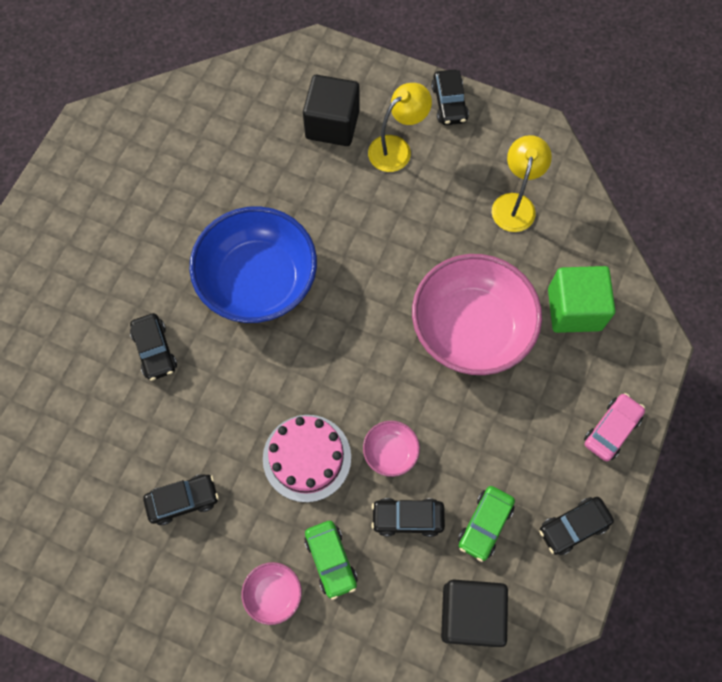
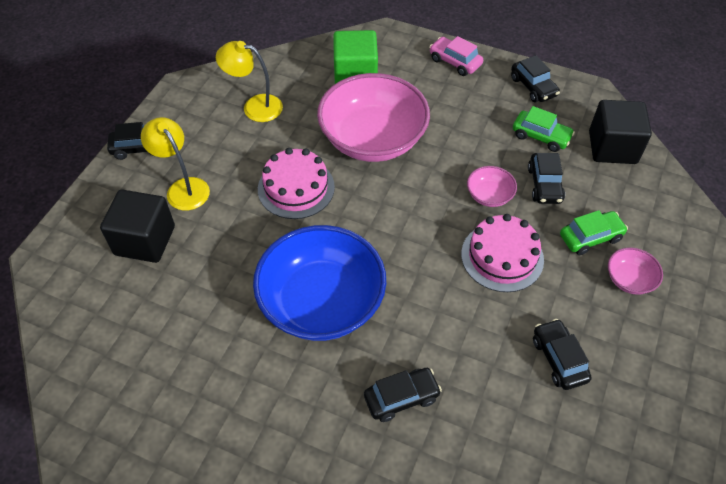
camera: 90 degrees left, 15 degrees down
none -> pink cake [258,148,335,219]

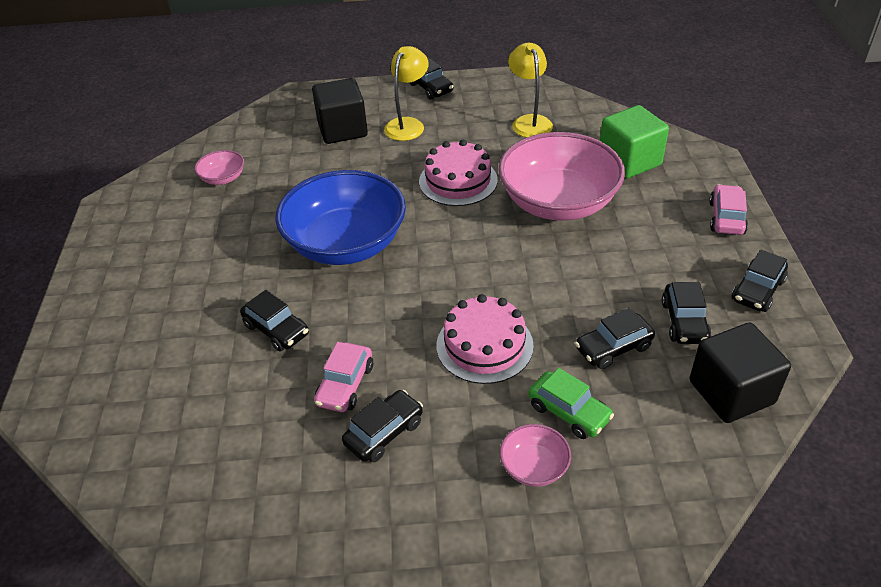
camera: 65 degrees right, 10 degrees down
pink bowl [467,166,517,207] -> pink bowl moved to [195,150,244,185]
green car [513,106,575,152] -> black car [662,282,711,344]
none -> pink car [314,342,373,412]

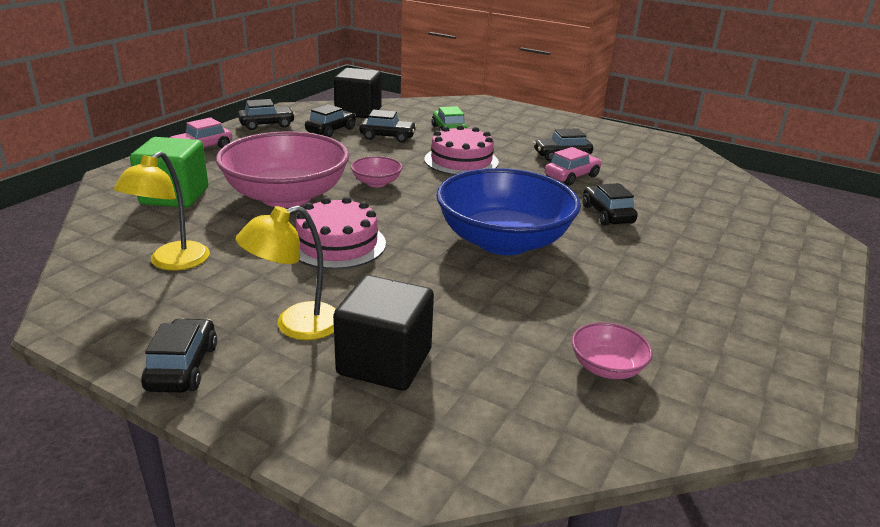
camera: 150 degrees left, 15 degrees down
pink bowl [500,424,571,487] -> pink bowl moved to [351,156,403,187]

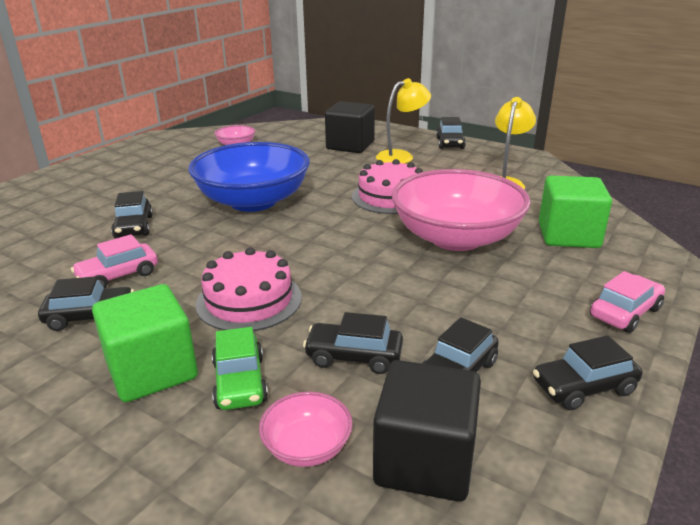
camera: 175 degrees left, 0 degrees up
pink bowl [351,156,403,187] -> pink bowl moved to [259,392,353,467]
none -> green cube [92,284,198,402]

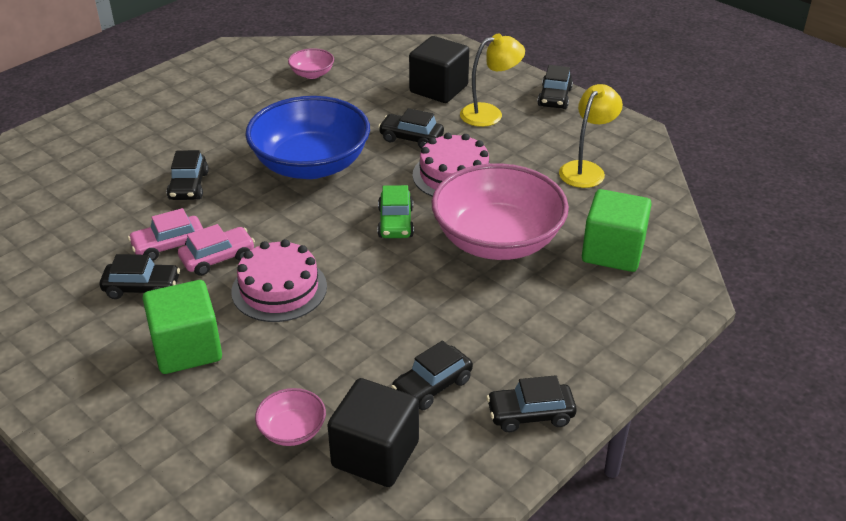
camera: 10 degrees right, 10 degrees up
green car [212,327,268,410] -> green car moved to [377,185,414,238]
black car [303,312,403,374] -> black car moved to [378,108,444,149]
pink car [590,271,665,333] -> pink car moved to [178,224,255,276]

